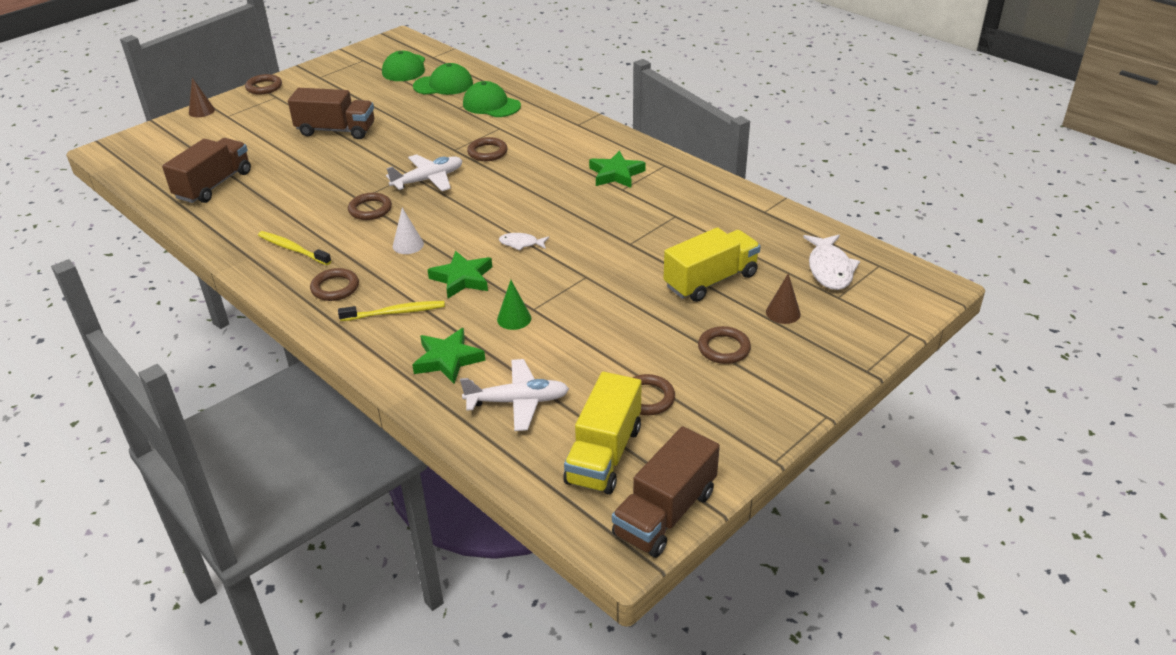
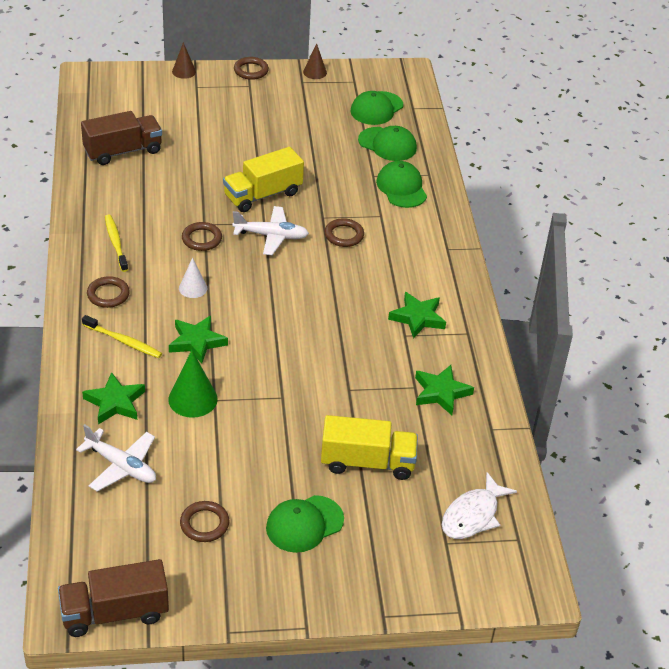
camera: 35 degrees right, 5 degrees up
brown truck [288,88,374,139] -> none
green cone [497,280,531,330] -> green cone [168,350,218,418], size x1.58
white fish [499,233,549,251] -> none
yellow truck [563,372,642,495] -> yellow truck moved to [223,147,304,212]
brown ring [698,326,751,364] -> green cap [266,495,344,553]
brown cone [766,273,801,324] -> brown cone moved to [303,43,327,79]
none -> green star [415,365,474,415]

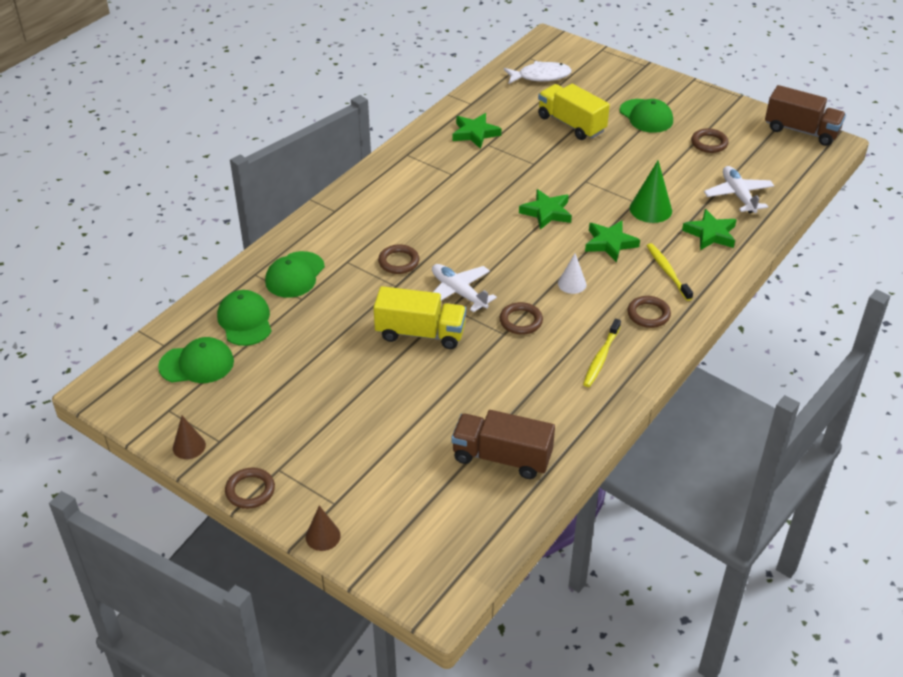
camera: 135 degrees left, 0 degrees up
green cap [266,495,344,553] -> green cap turned 45 degrees clockwise [620,99,673,133]
green star [388,292,446,339] -> green star moved to [519,189,572,230]

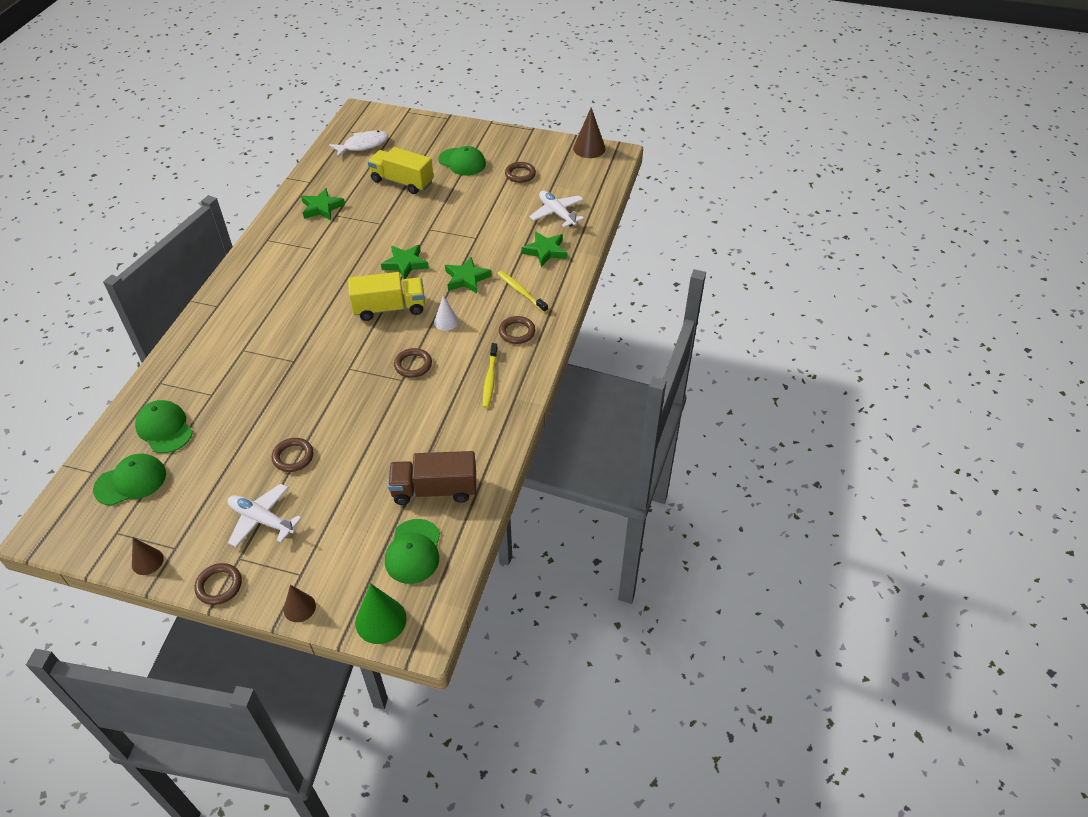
camera: 20 degrees left, 5 degrees up
green cap [265,251,325,298] -> green cap moved to [385,519,440,584]
yellow truck [374,286,466,349] -> yellow truck moved to [348,272,425,321]
brown ring [378,244,420,274] -> brown ring moved to [272,438,314,472]
white plane [432,264,497,312] -> white plane moved to [227,483,302,547]
green cone [630,160,672,223] -> green cone moved to [355,583,407,644]
brown truck [765,85,846,146] -> brown cone [573,107,606,158]

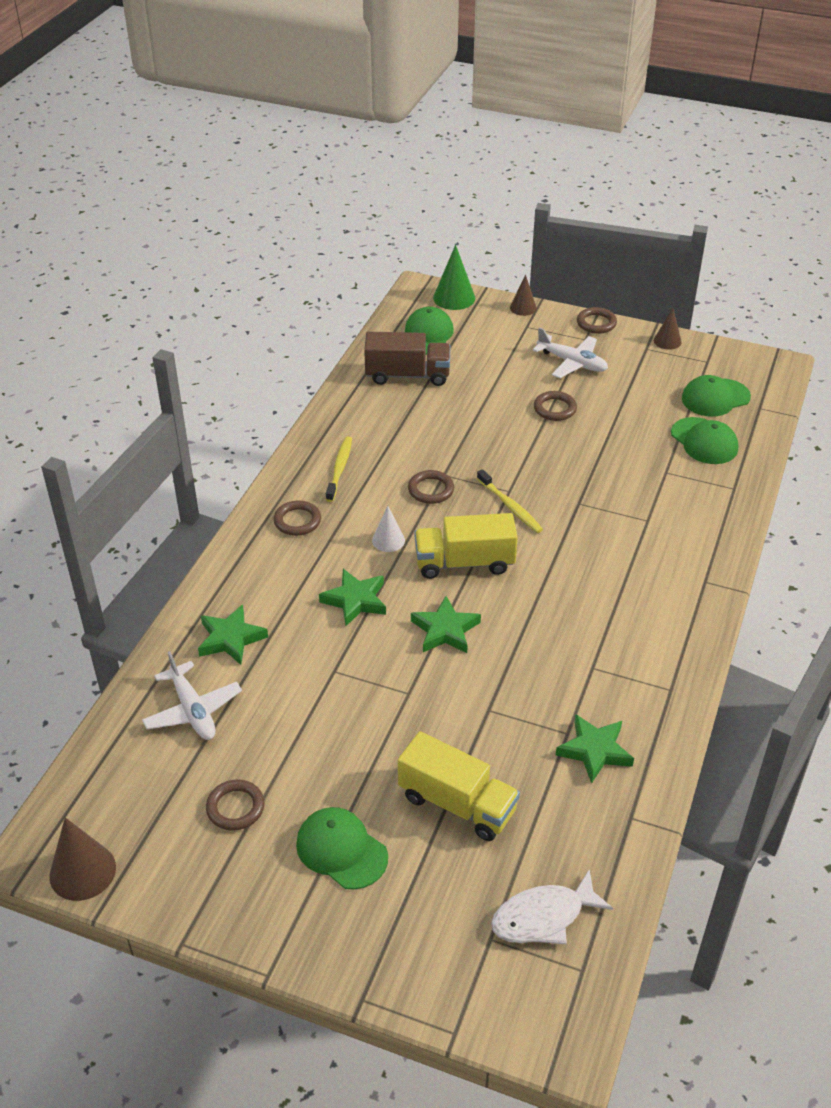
camera: 175 degrees left, 5 degrees down
yellow toothbrush [497,271,548,313] -> yellow toothbrush moved to [477,469,543,533]

